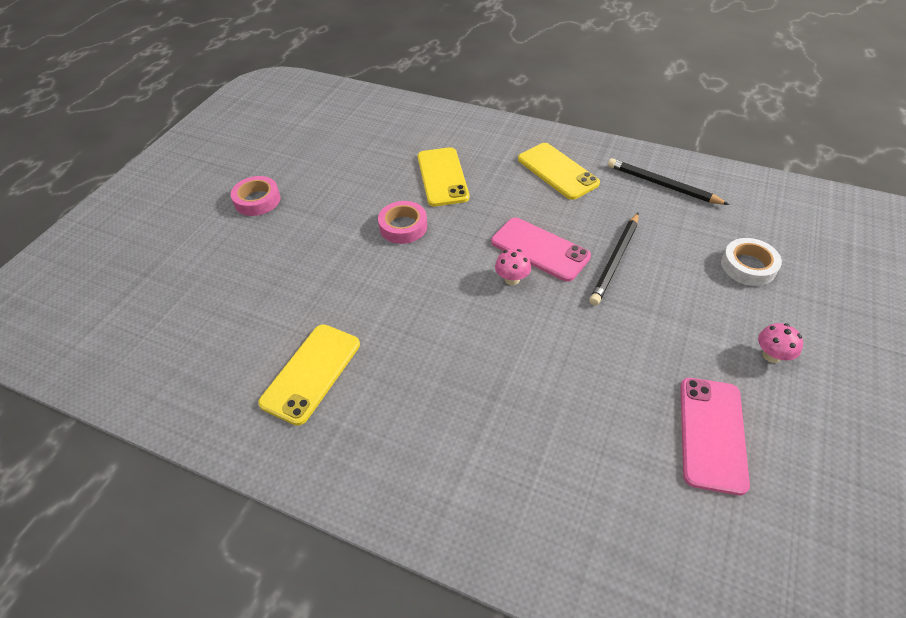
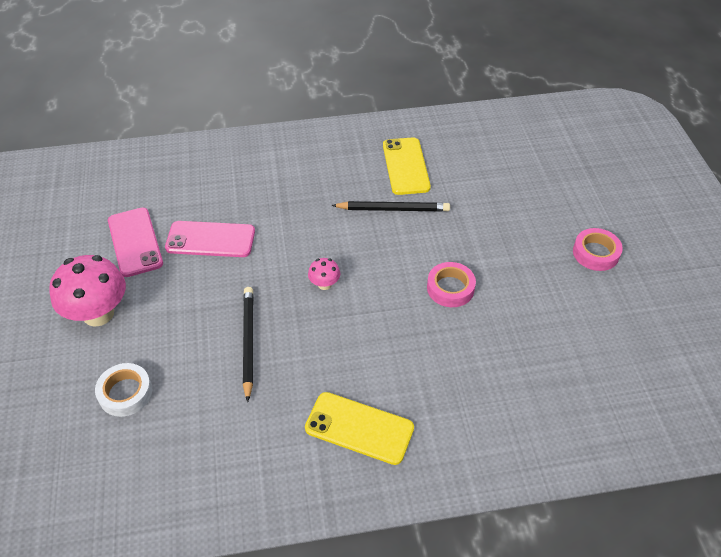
camera: 145 degrees right, 0 degrees up
yellow phone [418,147,469,206] -> none
pink phone [491,217,591,282] -> pink phone moved to [165,221,255,257]
black pencil [608,158,729,205] -> black pencil moved to [331,201,450,212]
pink mushroom [758,323,803,363] -> pink mushroom [49,255,126,327], size x2.14

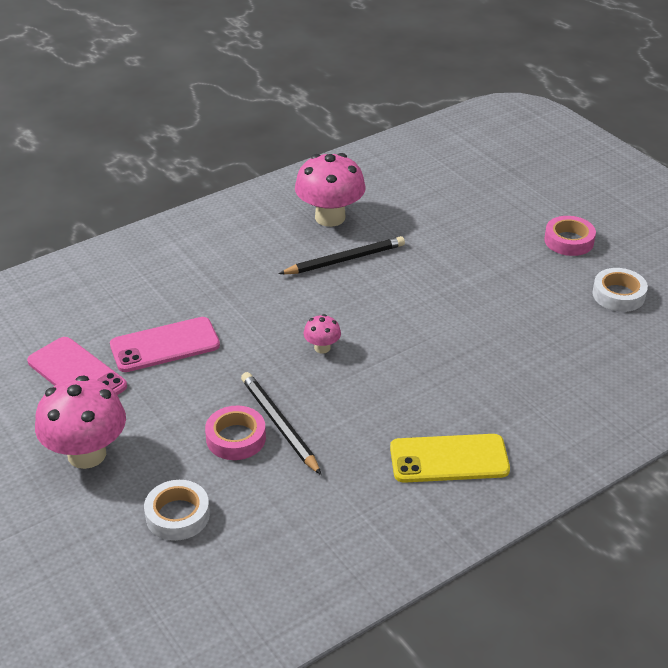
camera: 25 degrees left, 10 degrees down
yellow phone [383,137,431,195] -> pink mushroom [295,153,366,227]
pink tape [427,262,476,307] -> pink tape moved to [205,405,266,460]
none -> white tape [592,268,648,312]

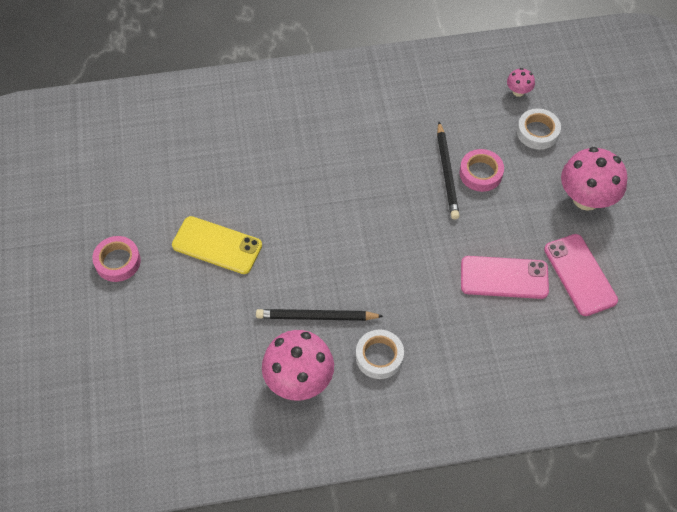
camera: 155 degrees left, 20 degrees up
pink mushroom [303,314,341,354] -> pink mushroom moved to [507,68,535,97]
yellow phone [390,434,510,483] -> yellow phone moved to [172,216,262,274]
white tape [592,268,648,312] -> white tape moved to [356,329,404,379]

